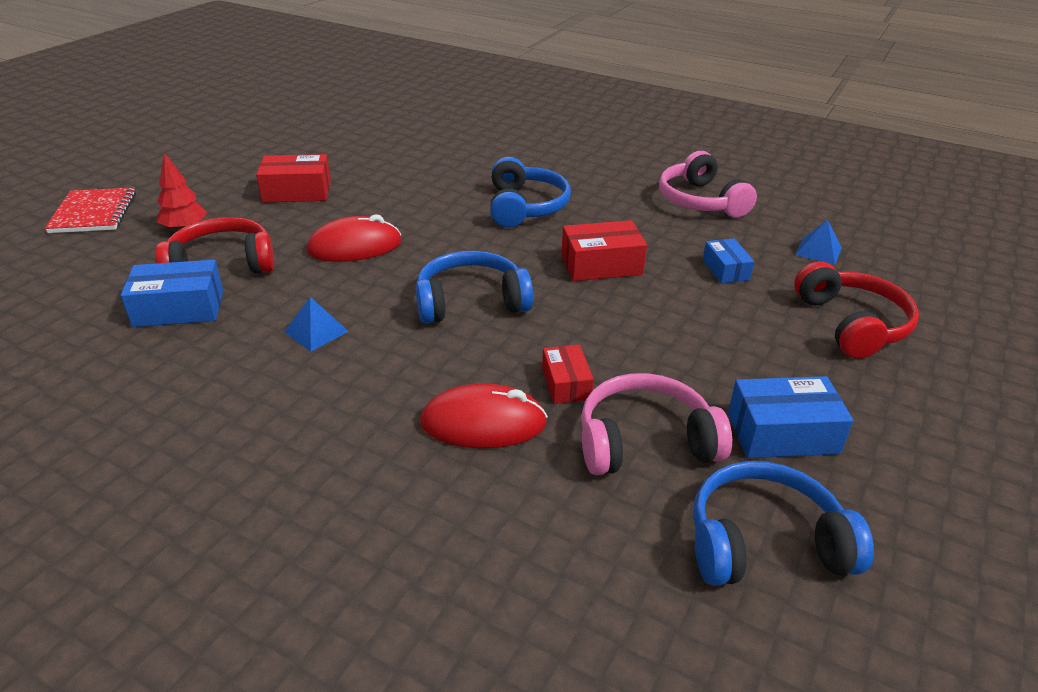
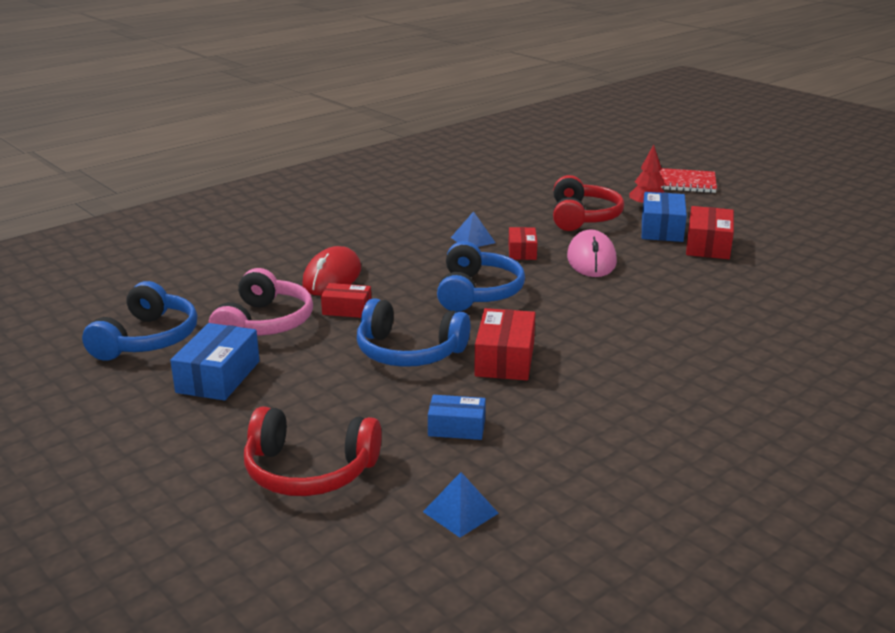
camera: 110 degrees right, 10 degrees down
blue box [120,260,223,327] -> blue box moved to [642,192,687,242]
red mouse [306,214,401,262] -> pink mouse [567,229,617,277]
blue headphones [490,157,571,228] -> blue headphones moved to [357,298,470,367]
pink headphones [659,151,757,218] -> none
none -> red box [508,227,537,260]

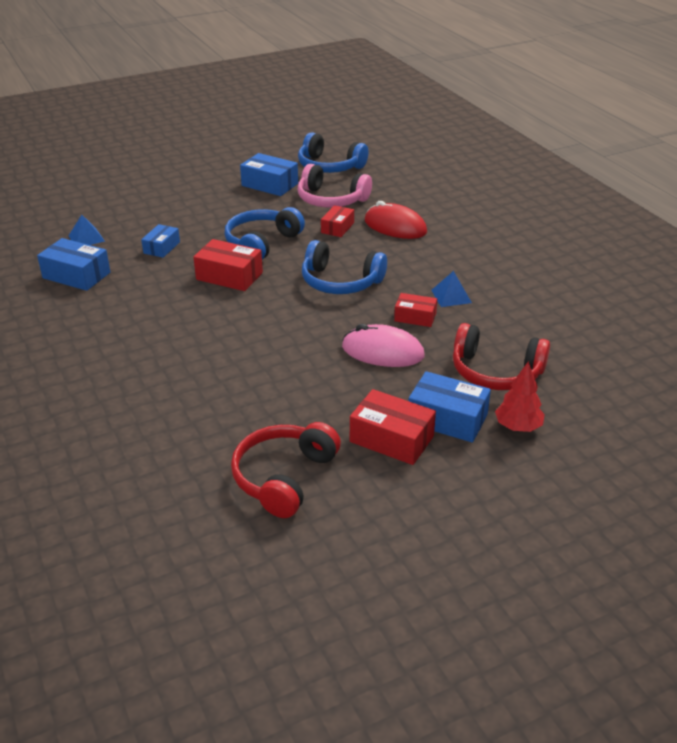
camera: 105 degrees right, 10 degrees up
red headphones [244,406,382,496] -> red headphones moved to [231,422,341,518]
red notebook [659,168,717,193] -> none
none -> blue box [37,238,110,291]

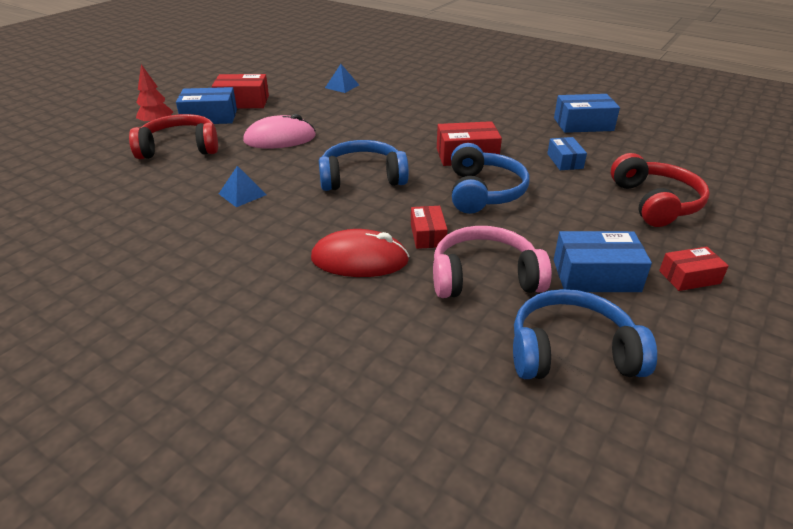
camera: 150 degrees right, 0 degrees up
blue pyramid [69,215,105,245] -> blue pyramid moved to [325,64,359,93]
red headphones [231,422,341,518] -> red headphones moved to [611,153,710,227]
red box [394,293,437,327] -> red box moved to [659,247,729,291]

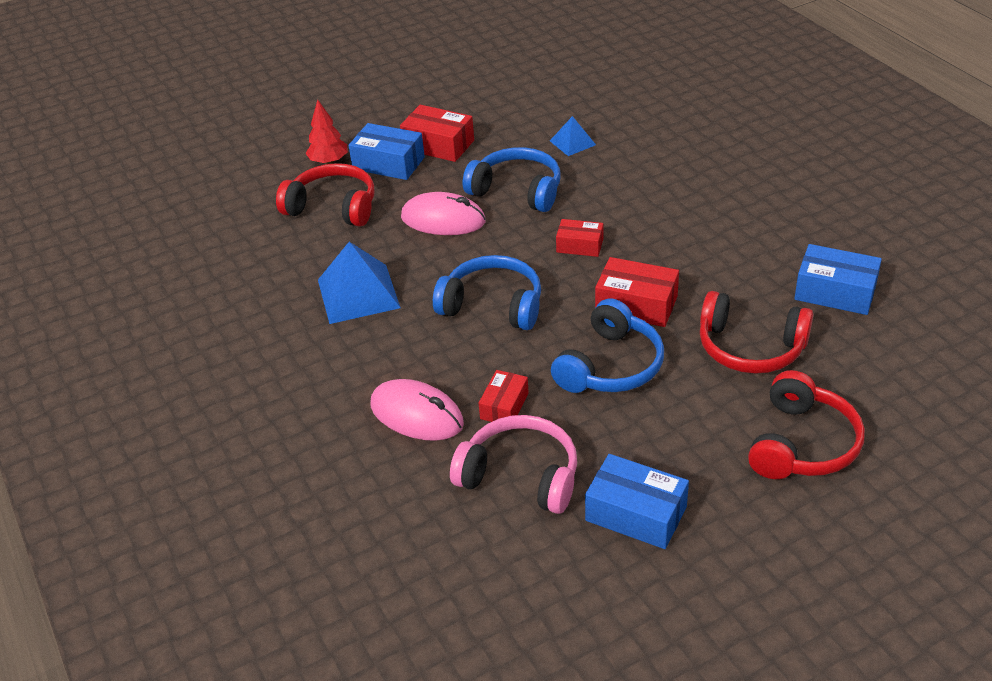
camera: 30 degrees right, 5 degrees up
blue pyramid [219,166,266,207] -> blue pyramid [318,242,401,324], size x1.84
red mouse [311,229,409,277] -> pink mouse [371,379,464,441]
blue headphones [513,289,657,379] -> blue headphones moved to [463,147,561,212]
blue box [547,137,587,170] -> red headphones [700,291,813,374]
red box [659,247,729,291] -> red box moved to [556,219,603,257]

